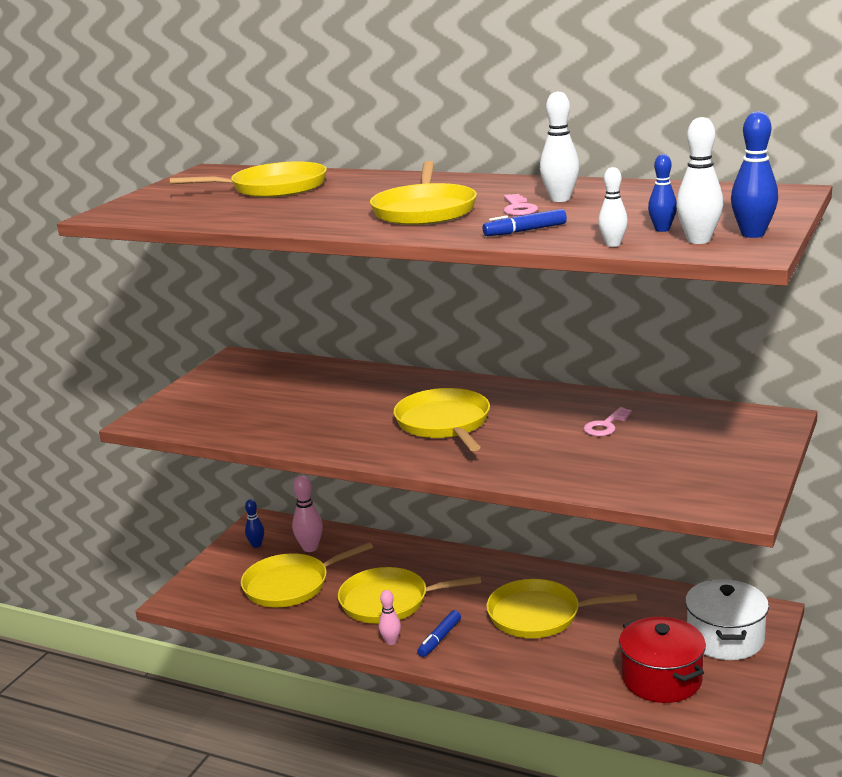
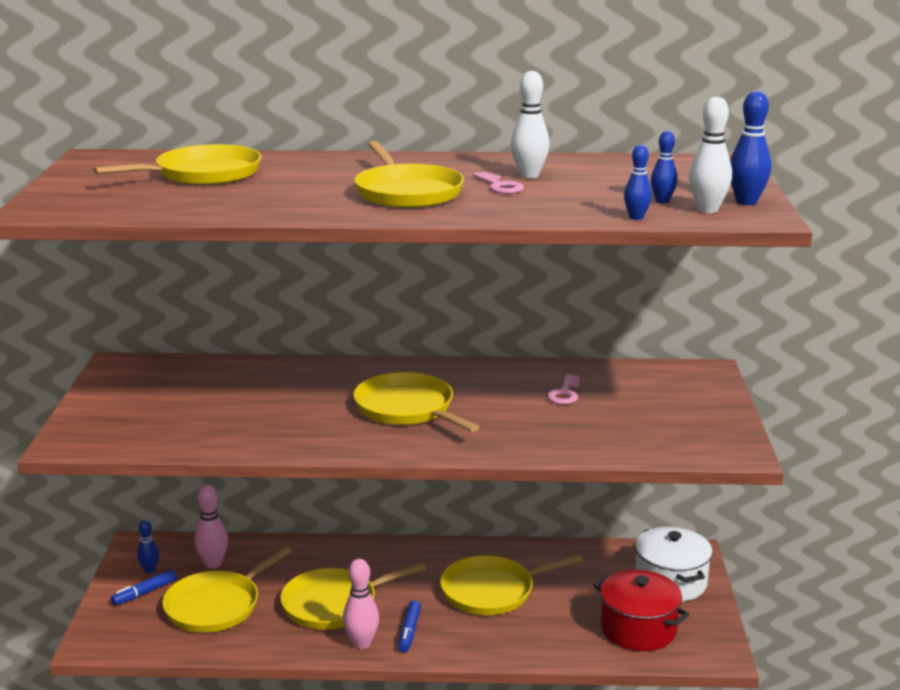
camera: 25 degrees left, 0 degrees up
pink bowling pin [379,590,401,645] -> pink bowling pin [343,559,379,649], size x1.56
blue marker [483,209,567,236] -> blue marker moved to [111,569,177,606]
white bowling pin [598,167,628,247] -> blue bowling pin [624,145,652,220]

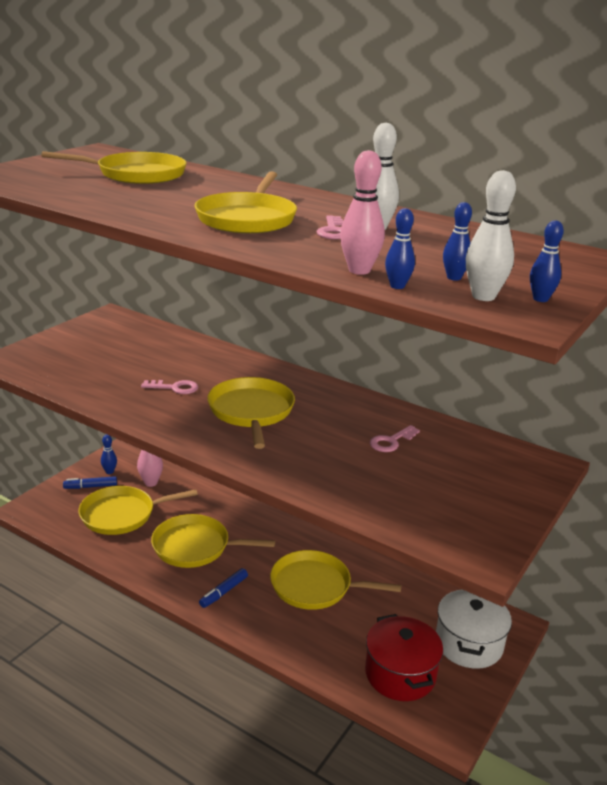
camera: 30 degrees right, 5 degrees up
pink bowling pin [343,559,379,649] -> pink bowling pin moved to [340,150,385,275]
blue bowling pin [730,91,771,205] -> blue bowling pin [530,220,564,302], size x0.64
none -> pink key [141,380,198,394]

